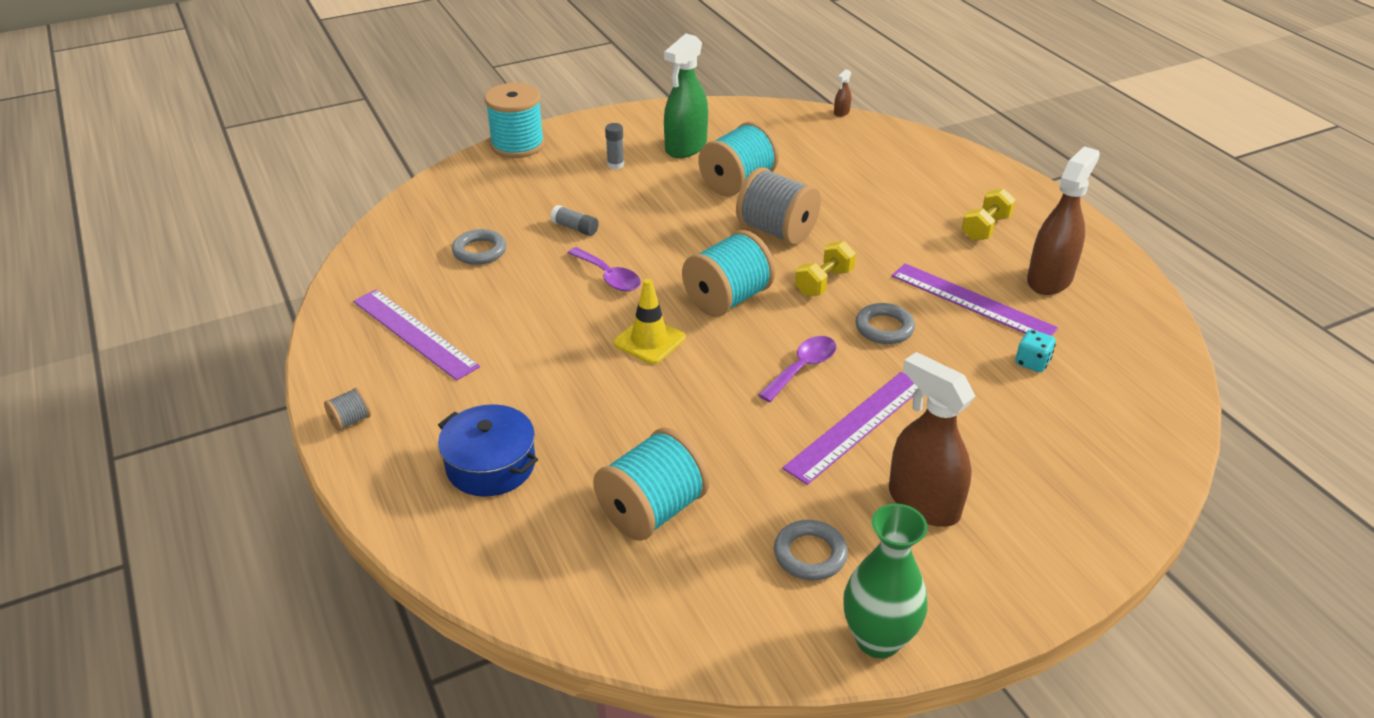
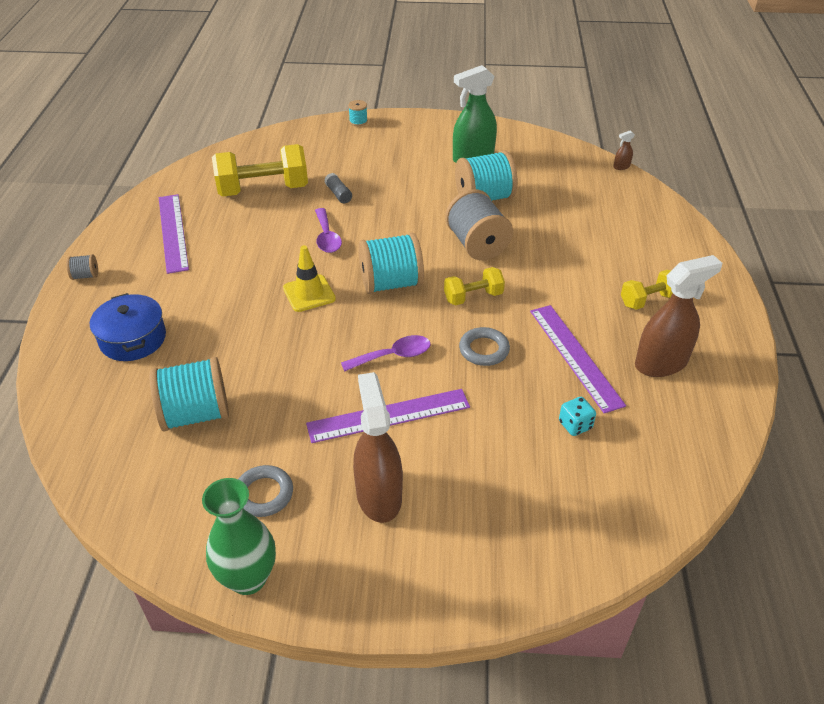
camera: 30 degrees right, 5 degrees up
grey ring [452,229,506,265] -> yellow dumbbell [212,144,308,197]
turquoise spool [485,83,544,158] -> turquoise spool [348,100,368,126], size x0.44
grey glue stick [605,123,624,169] -> none

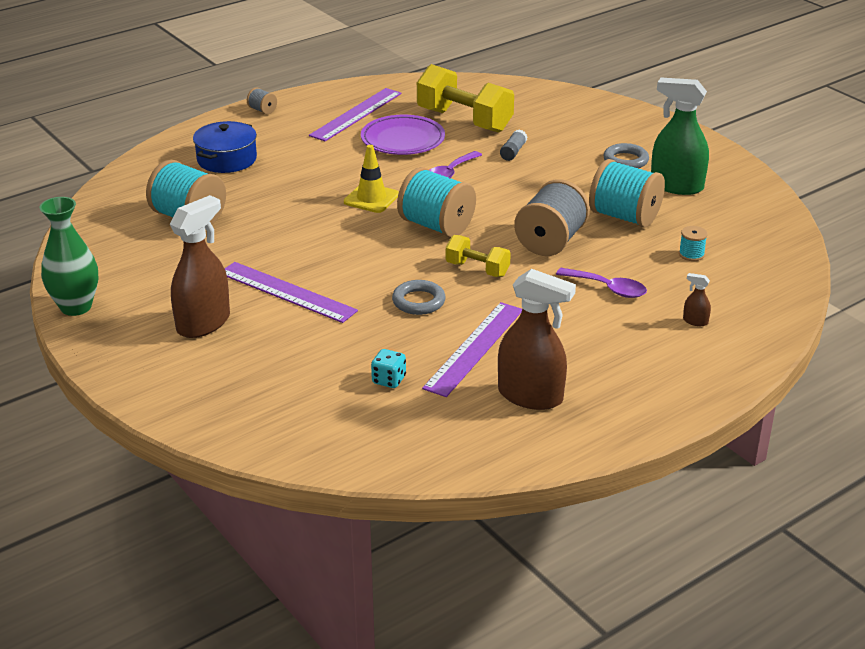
camera: 50 degrees right, 10 degrees down
grey ring [238,465,293,517] -> grey ring moved to [603,143,649,169]
purple spoon [341,335,431,372] -> purple spoon moved to [556,268,647,298]
turquoise spool [348,100,368,126] -> turquoise spool moved to [679,226,708,261]
brown spray bottle [613,131,635,170] -> brown spray bottle moved to [683,273,711,326]
yellow dumbbell [621,270,673,310] -> none
none -> purple plate [361,115,445,155]

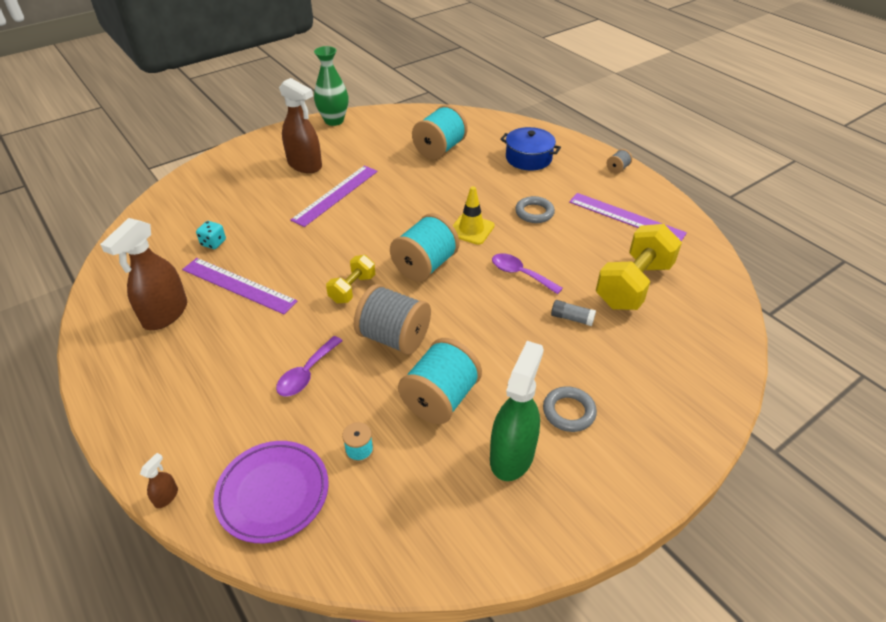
camera: 90 degrees right, 10 degrees up
purple plate [361,115,445,155] -> purple plate moved to [213,441,328,543]
grey ring [392,280,446,315] -> grey ring moved to [515,196,555,223]
brown spray bottle [683,273,711,326] -> brown spray bottle moved to [140,453,178,508]

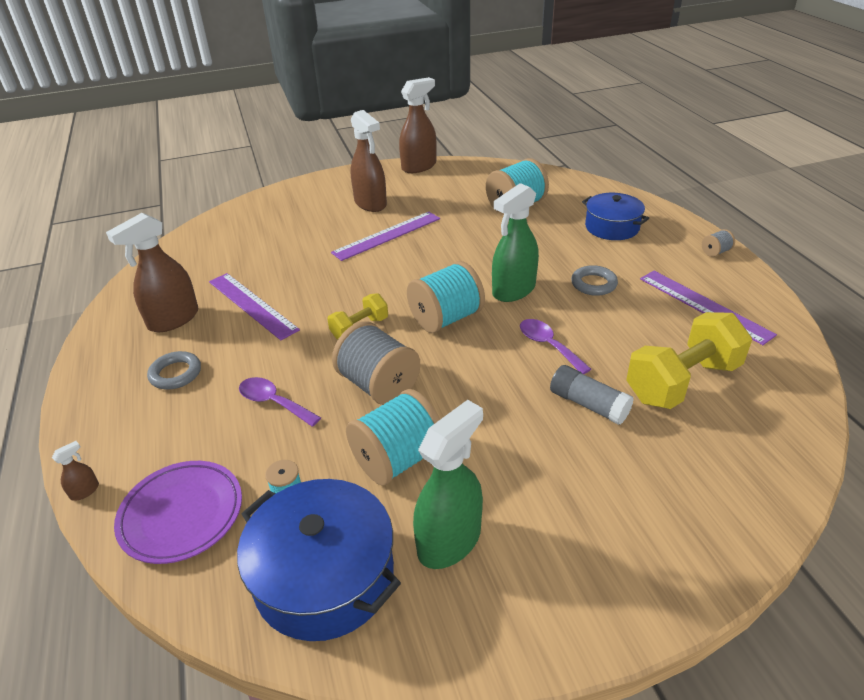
camera: 20 degrees right, 5 degrees down
turquoise dice [196,221,226,249] -> none
purple spoon [276,336,343,397] -> purple spoon turned 75 degrees clockwise [239,377,321,427]
green vase [314,46,348,126] -> brown spray bottle [399,77,436,173]
yellow traffic cone [453,186,495,245] -> green spray bottle [492,183,539,302]
grey ring [543,386,597,432] -> grey ring moved to [147,351,201,389]
grey glue stick [551,300,596,326] -> grey glue stick [550,365,634,425], size x1.53
none -> blue pot [237,479,401,641]

